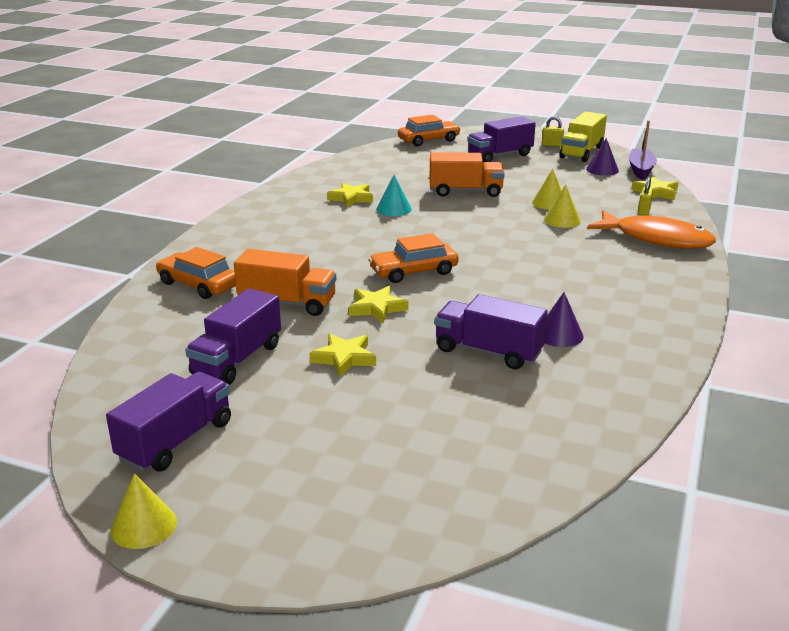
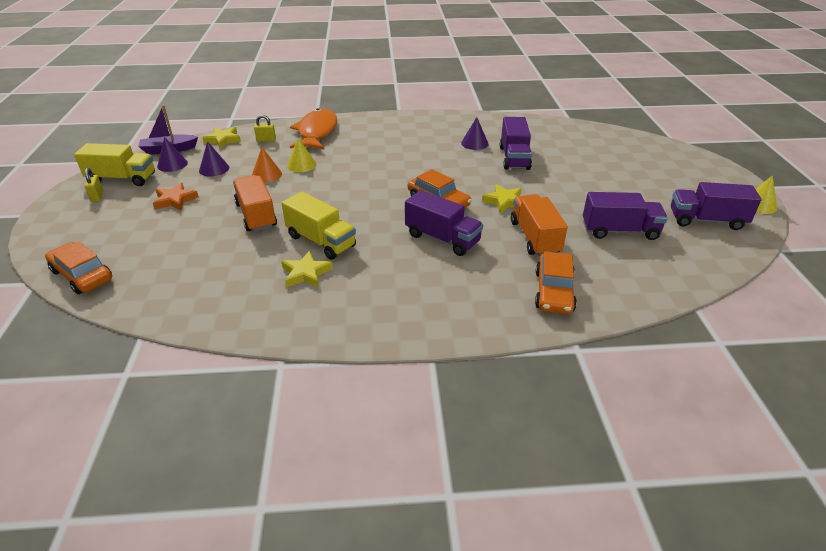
camera: 115 degrees left, 10 degrees up
yellow star [310,333,376,377] -> none
turquoise cone [376,175,412,216] -> yellow truck [282,192,356,260]
purple truck [467,116,536,163] -> purple truck moved to [405,190,483,256]
yellow cone [532,169,562,210] -> orange cone [252,147,282,182]
none -> orange star [153,182,199,210]
none -> purple cone [199,141,229,177]

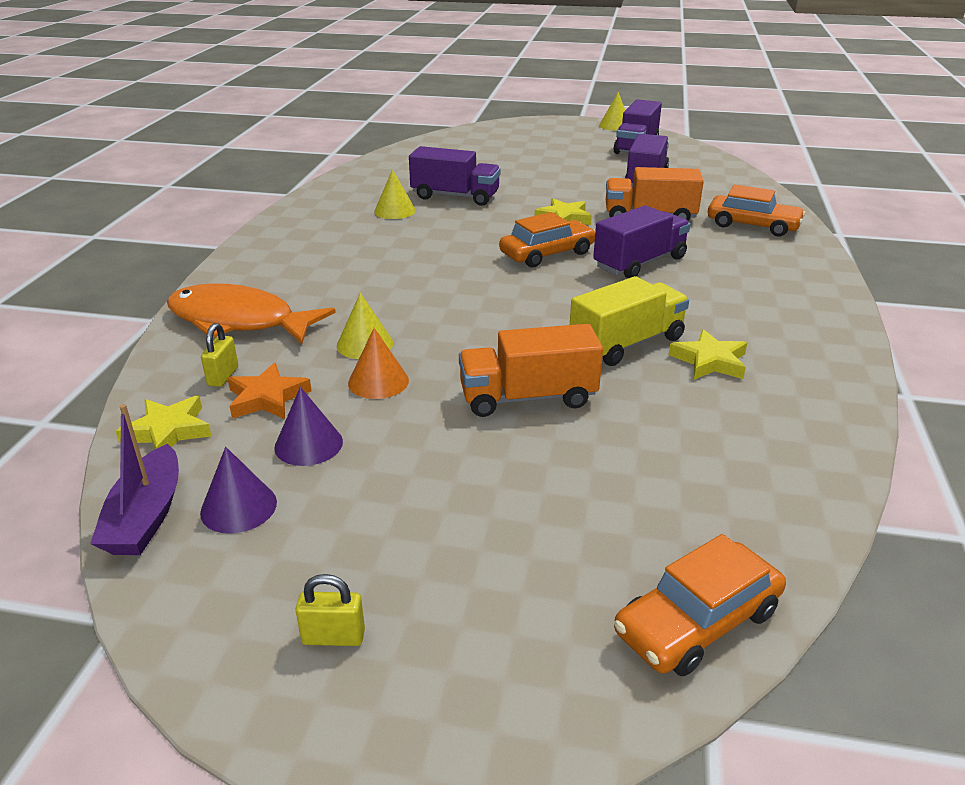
camera: 75 degrees left, 5 degrees down
yellow truck [74,143,155,186] -> none
orange star [153,182,199,210] -> orange star moved to [228,363,312,419]
purple cone [461,117,489,150] -> yellow cone [374,169,416,219]

